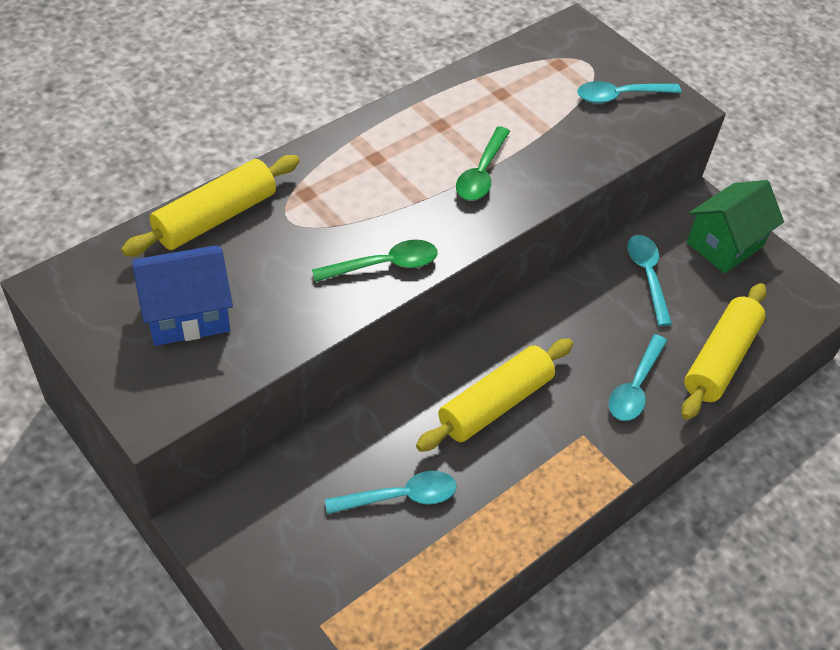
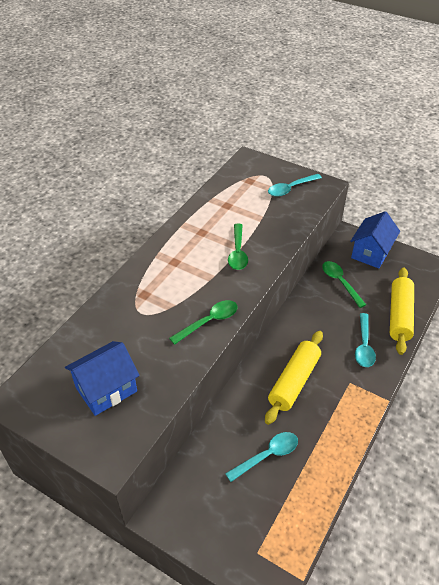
camera: 15 degrees left, 5 degrees down
yellow rolling pin [121,155,300,256] -> none
turquoise spoon [627,235,672,326] -> green spoon [322,261,366,308]
green house [686,180,784,273] -> blue house [350,211,400,268]

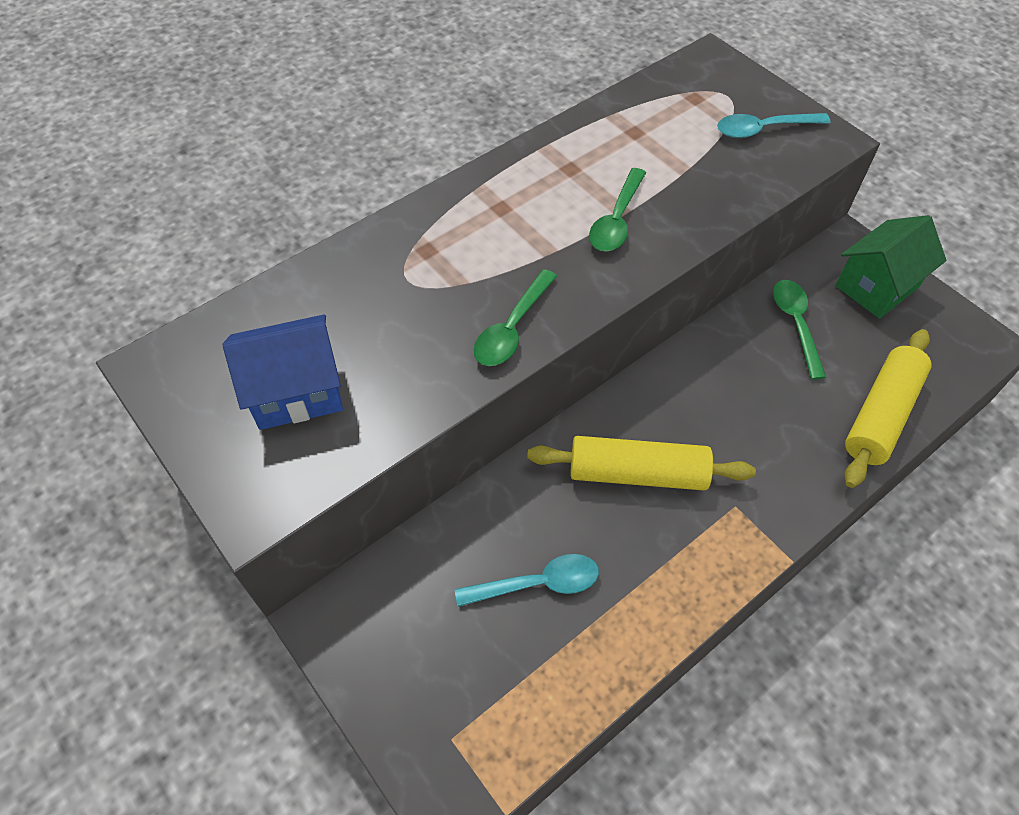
camera: 20 degrees right, 10 degrees up
green spoon [169,300,238,345] -> green spoon turned 135 degrees clockwise [473,269,557,366]
yellow rolling pin [265,331,323,425] -> yellow rolling pin turned 45 degrees clockwise [527,436,756,490]
blue house [350,211,400,268] -> green house [835,215,946,319]
turquoise spoon [355,313,376,367] -> none

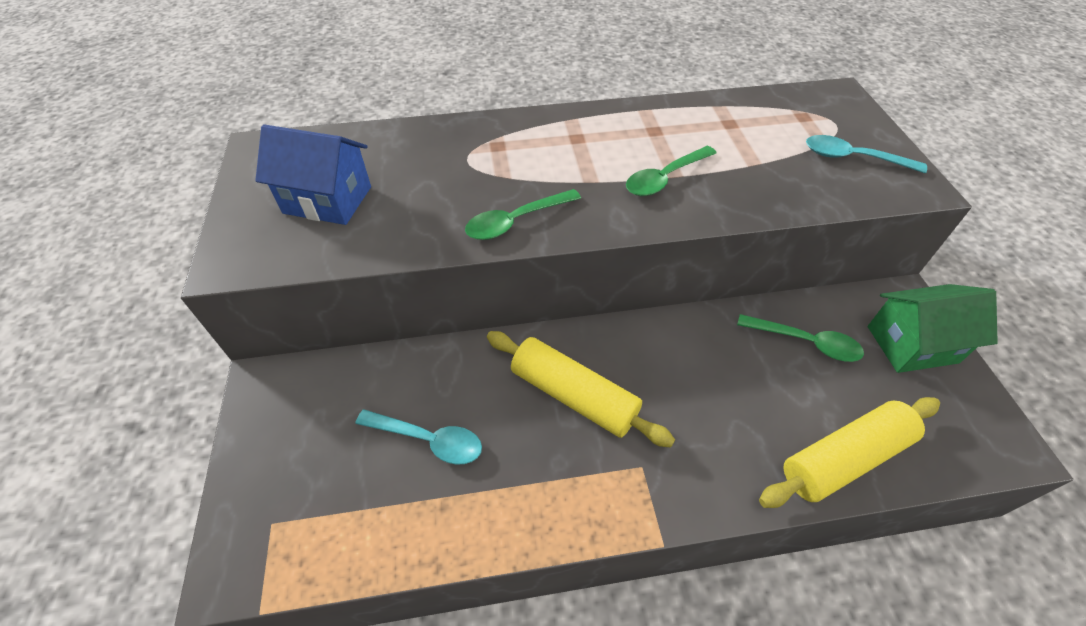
camera: 30 degrees right, 5 degrees down
green spoon [773,280,826,380] -> green spoon turned 90 degrees clockwise [737,314,864,362]

